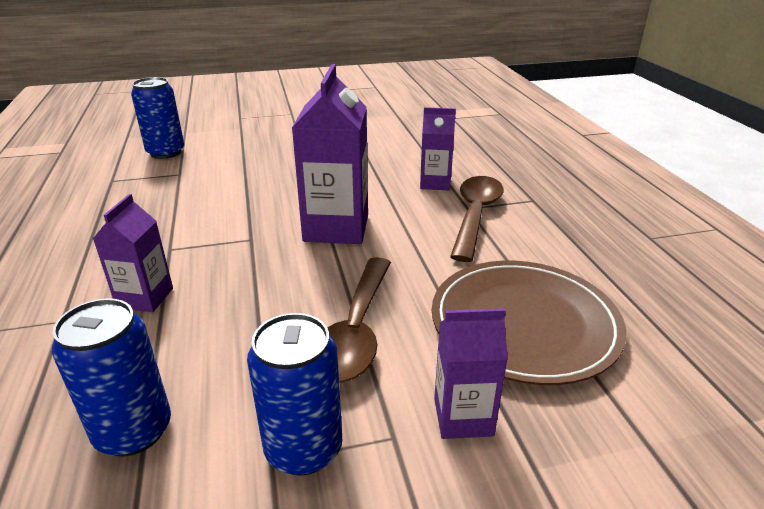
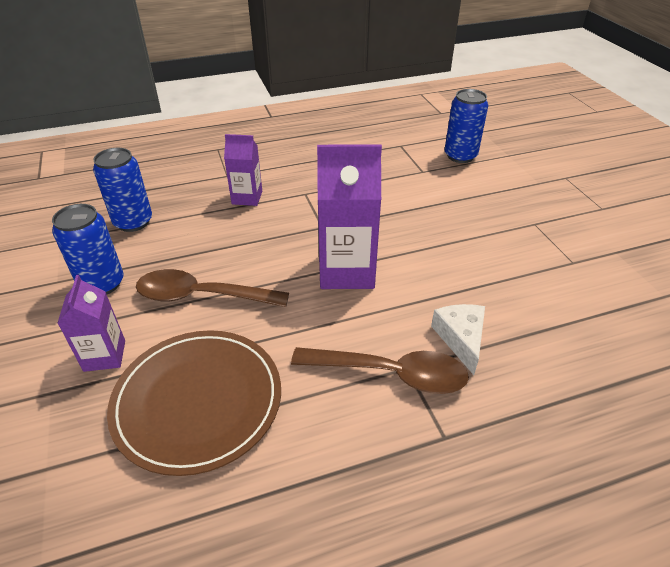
camera: 85 degrees right, 10 degrees up
purple carton [420,107,456,190] -> white cheese [431,304,485,375]

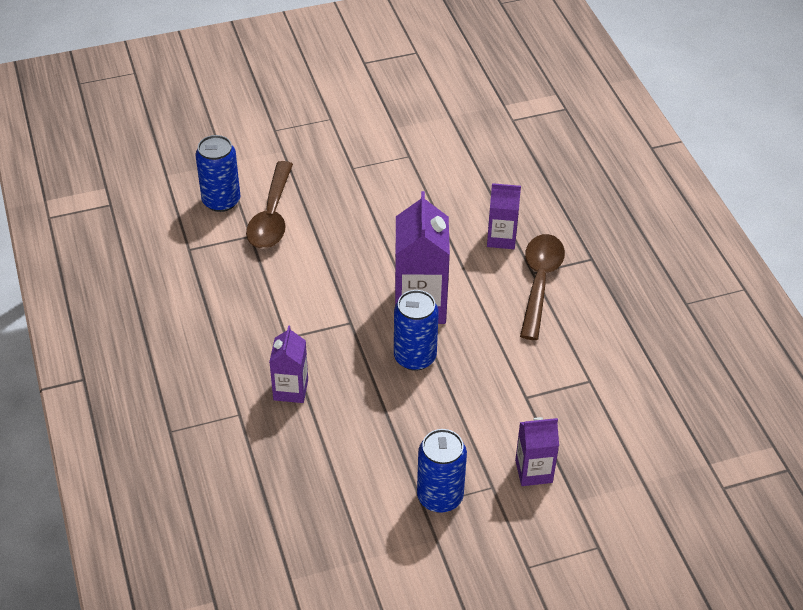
camera: 90 degrees left, 5 degrees up
blue can [93,148,152,232] -> blue can moved to [394,290,439,371]
brown plate [107,330,281,476] -> none
brown spoon [136,269,289,307] -> brown spoon moved to [246,161,293,249]
white cheese [431,304,485,375] -> purple carton [487,183,521,249]

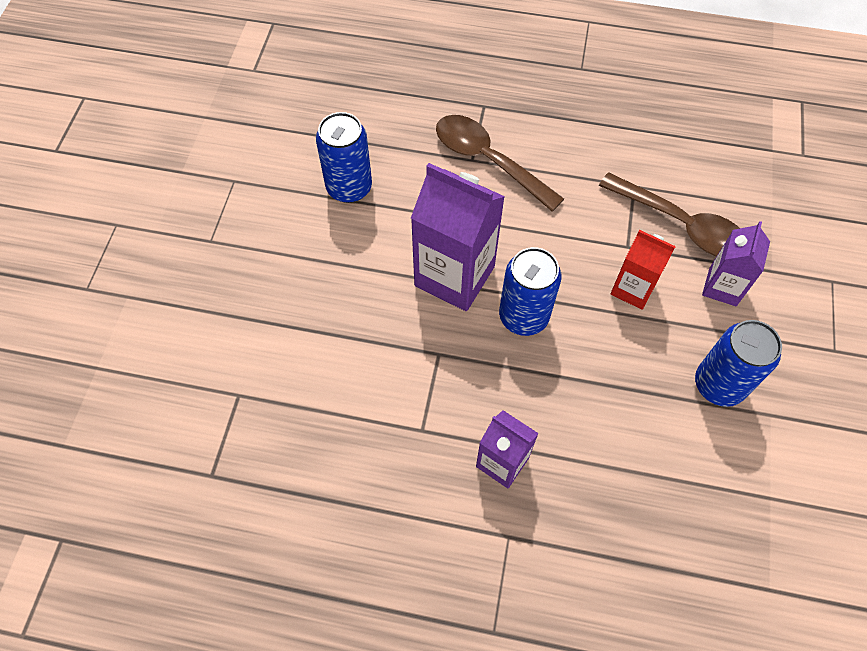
camera: 60 degrees left, 15 degrees up
blue can [195,135,240,212] -> blue can moved to [316,112,372,203]
brown spoon [246,161,293,249] -> brown spoon moved to [599,172,740,257]
purple carton [487,183,521,249] -> none
none -> red carton [611,230,676,310]

